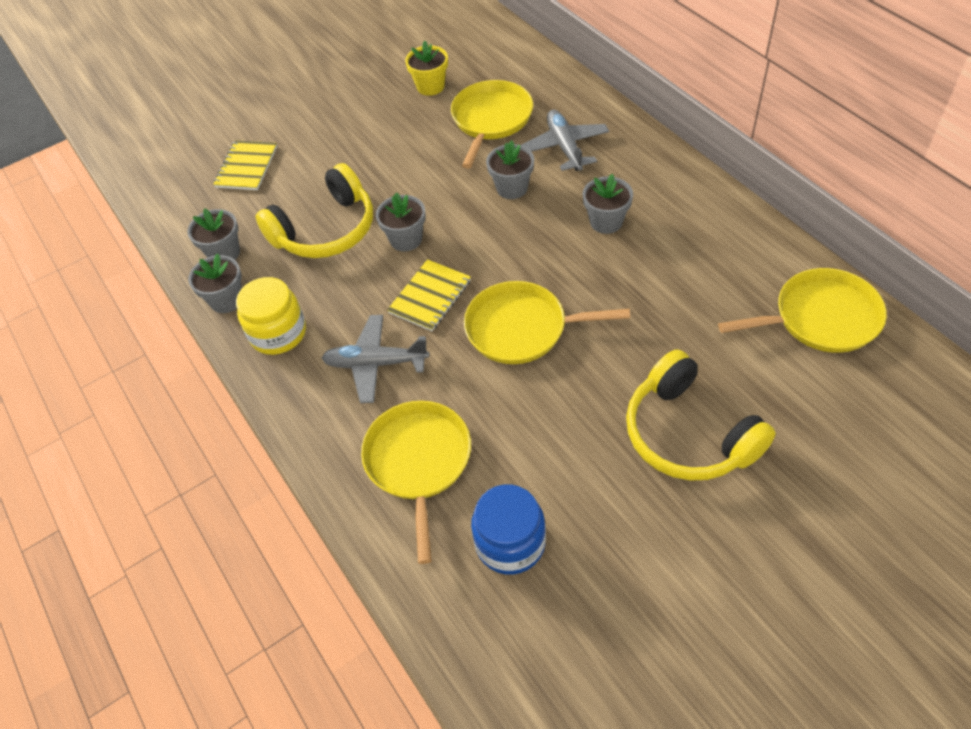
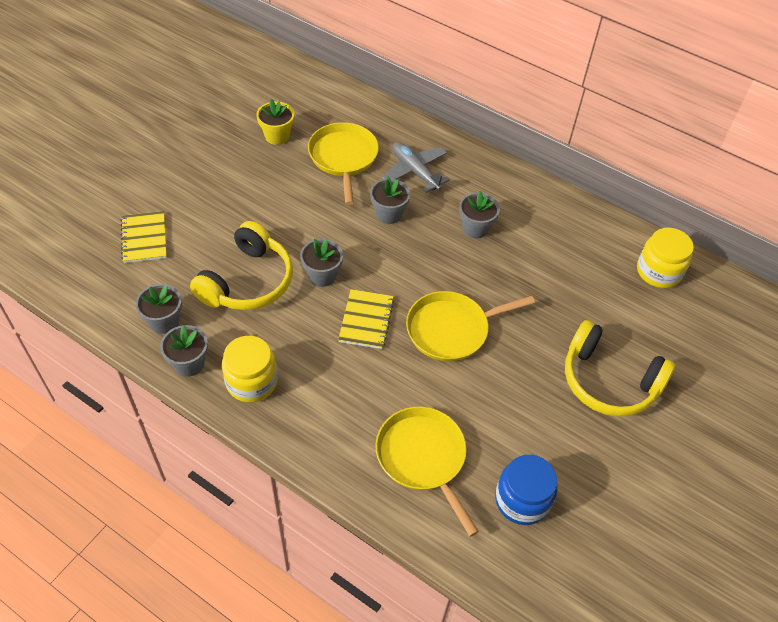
camera: 30 degrees left, 0 degrees up
grey plane [322,315,430,403] -> none
yellow pan [718,268,887,353] -> yellow jar [637,227,694,288]

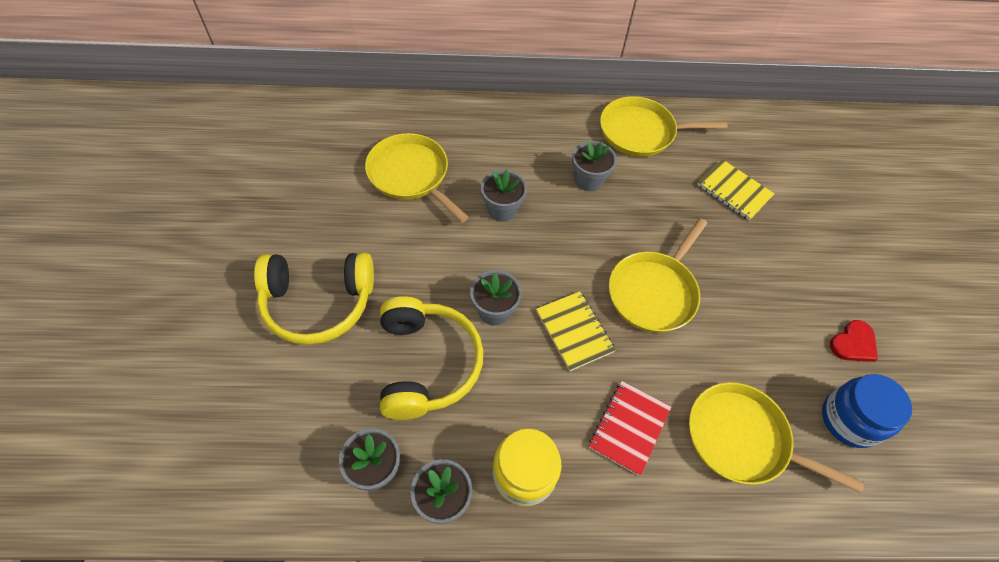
camera: 35 degrees left, 5 degrees up
yellow notebook [121,211,167,263] -> yellow notebook moved to [697,159,775,220]
yellow flower pot [256,99,294,145] -> none
grey plane [382,142,450,193] -> none
yellow headphones [565,320,675,417] -> yellow headphones moved to [254,253,374,345]
yellow jar [637,227,694,288] -> none
none -> red notebook [589,381,671,476]
none -> yellow pan [600,96,728,157]
none -> red heart [830,320,878,362]

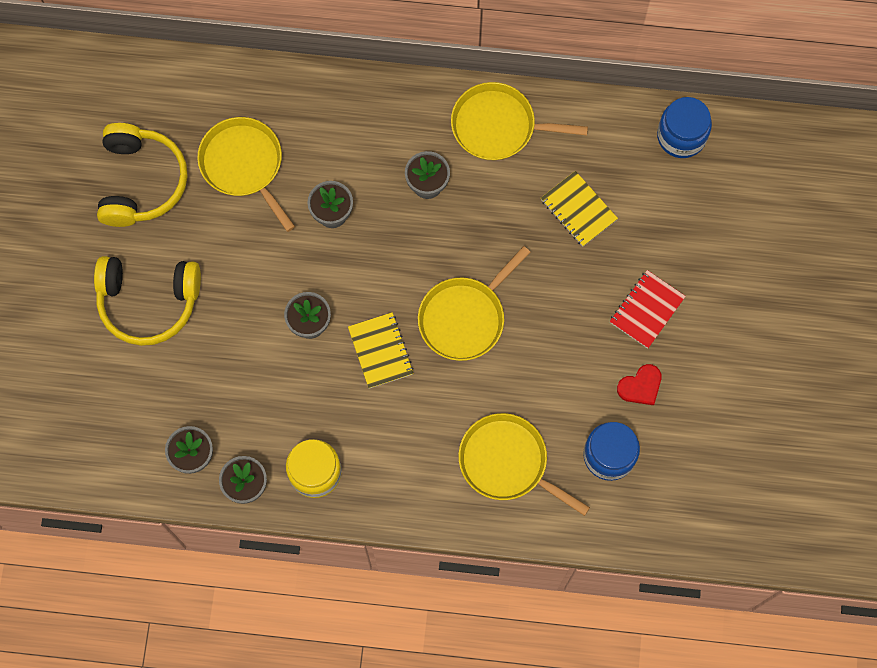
camera: 10 degrees right, 15 degrees up
yellow headphones [380,296,483,420] -> yellow headphones moved to [97,123,188,227]
red notebook [589,381,671,476] -> red notebook moved to [610,270,686,349]
none -> blue jar [657,97,712,158]

